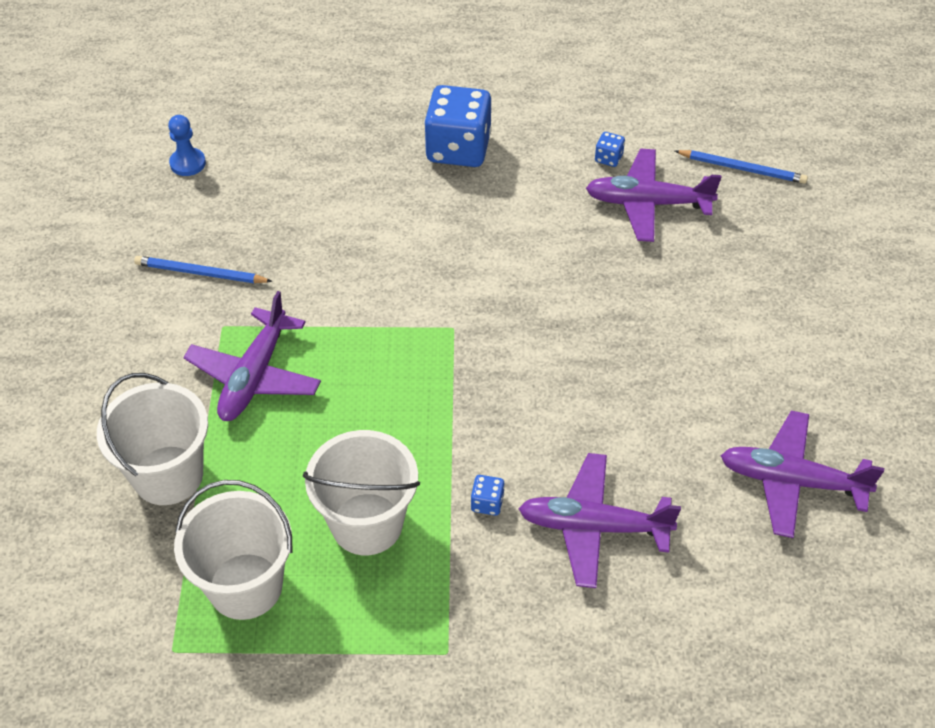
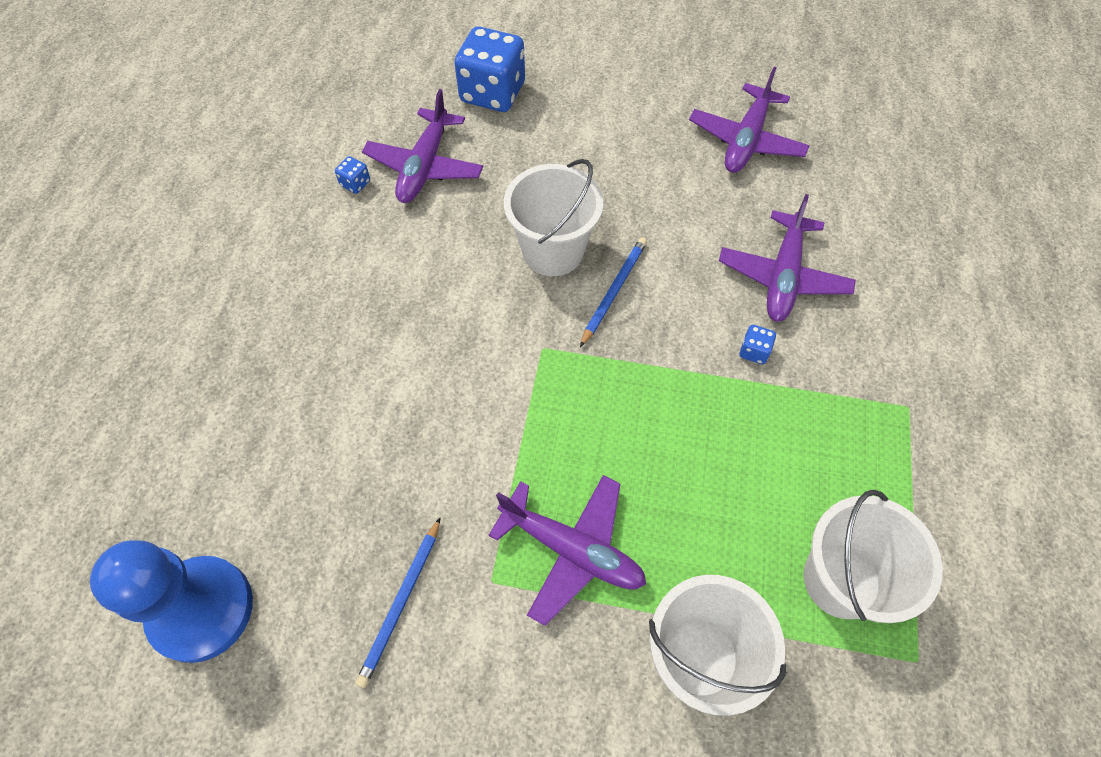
camera: 80 degrees left, 10 degrees up
blue pawn [168,115,206,176] -> blue pawn [90,540,253,663], size x2.13
white bucket [303,430,420,555] -> white bucket moved to [504,159,603,276]
blue dice [424,85,492,167] -> blue dice moved to [454,26,525,112]
blue pencil [675,150,808,184] -> blue pencil moved to [580,237,647,347]

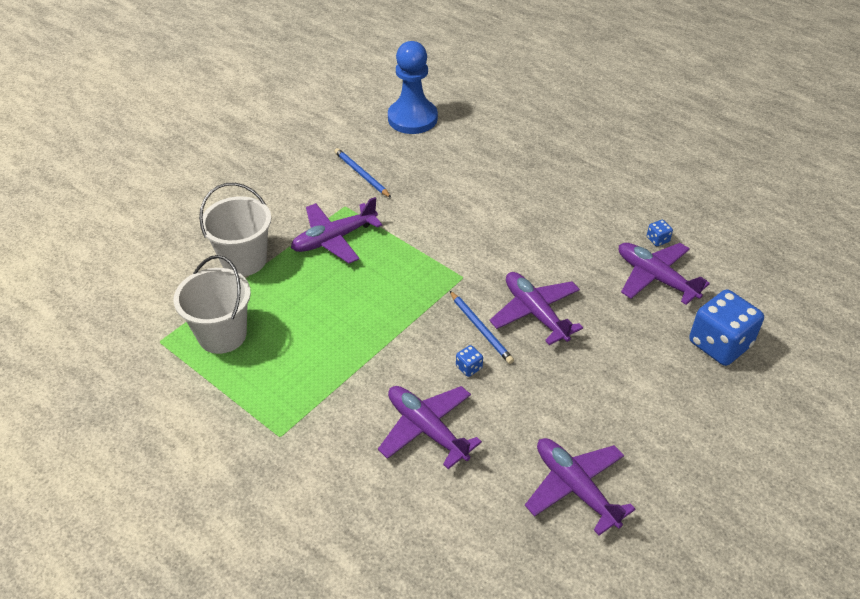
camera: 120 degrees right, 15 degrees down
white bucket [504,159,603,276] -> purple plane [490,272,583,345]
blue dice [740,325,776,364] -> blue dice moved to [456,345,483,377]

